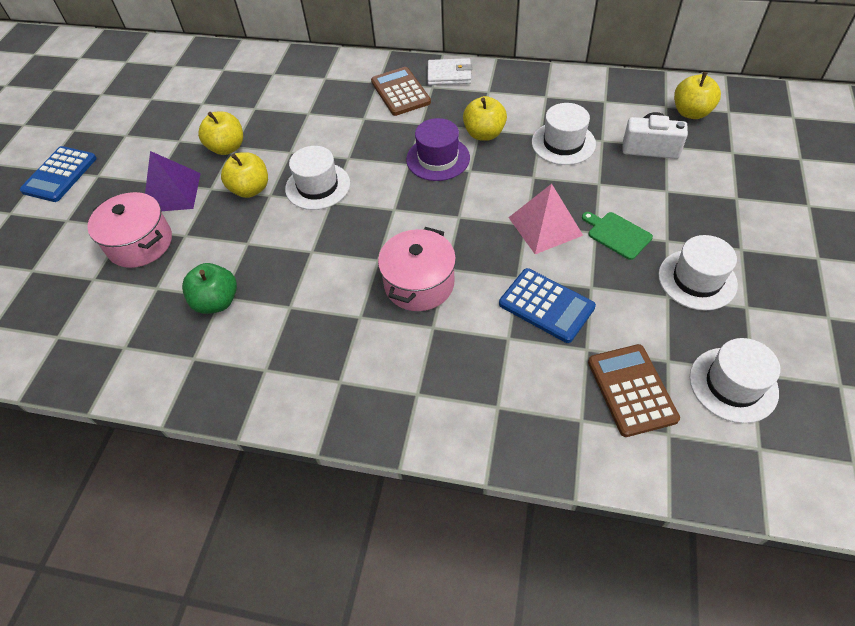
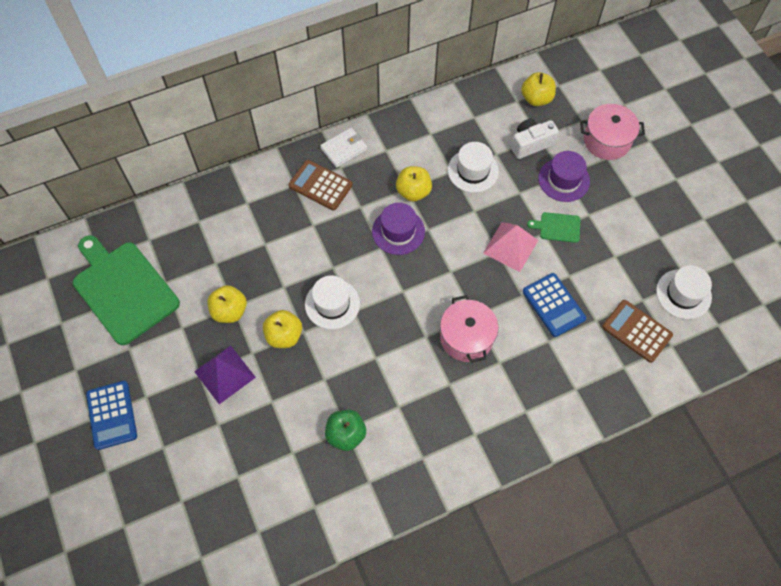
camera: 40 degrees left, 10 degrees up
pink pot [87,192,172,268] -> pink pot moved to [580,104,645,160]
blue calculator [499,268,596,343] -> blue calculator turned 60 degrees clockwise [523,273,586,337]
white hat [658,235,738,311] -> none
none -> green cutting board [73,235,180,345]
none -> purple hat [538,151,590,202]

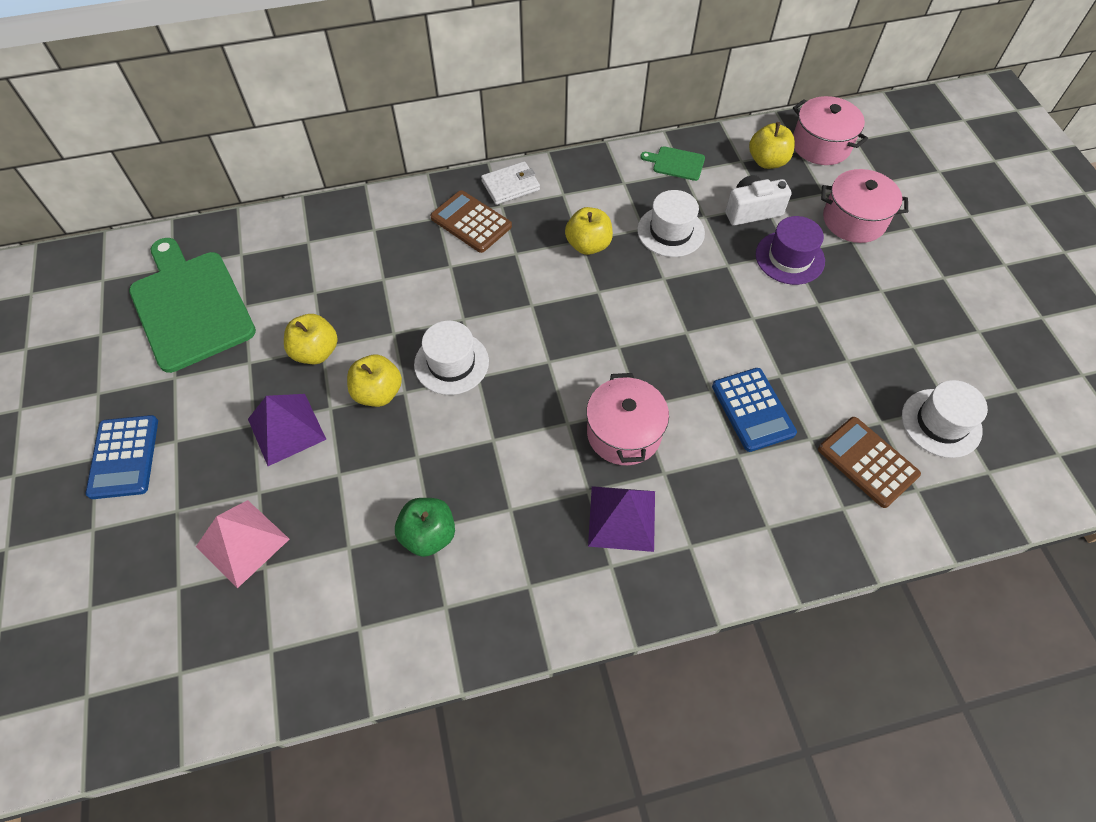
camera: 10 degrees right, 5 degrees down
purple hat [372,203,425,255] -> none
pink pyramid [483,222,538,272] -> pink pyramid moved to [196,500,289,588]
green cutting board [527,212,580,243] -> green cutting board moved to [640,146,705,181]
none -> purple pyramid [588,486,655,552]
none -> pink pot [793,96,868,165]

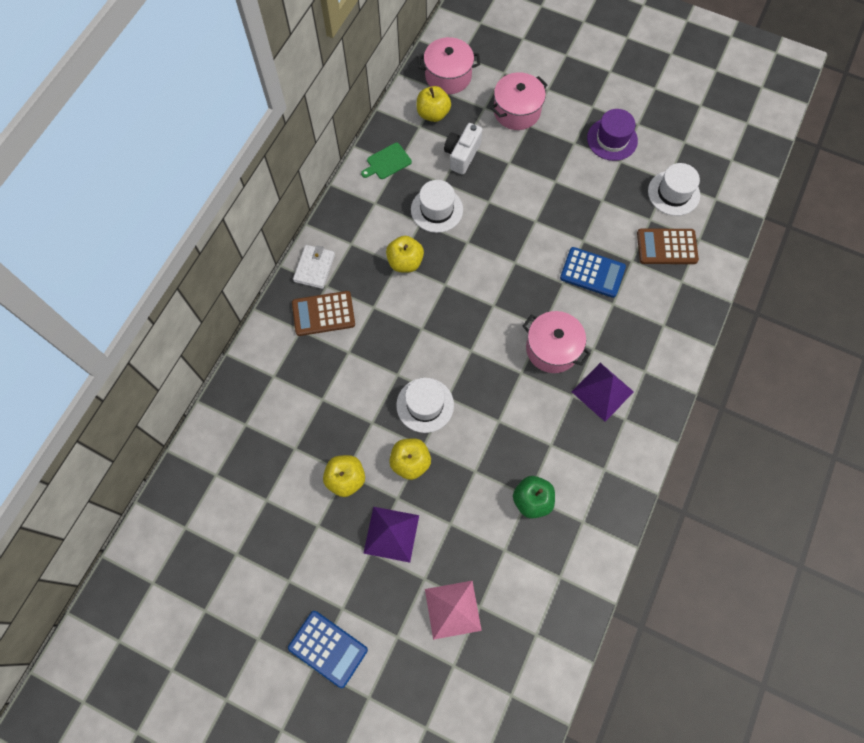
camera: 50 degrees left, 10 degrees up
green cutting board [129,238,256,373] -> none
purple hat [756,216,825,285] -> purple hat moved to [587,109,638,161]

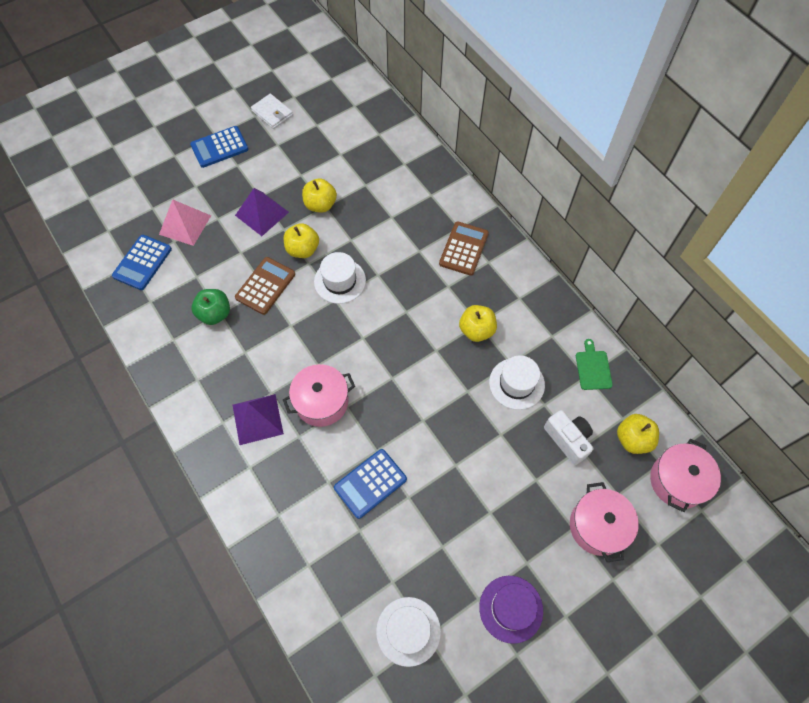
camera: 120 degrees right, 5 degrees down
white wallet [293,245,335,289] -> white wallet moved to [251,94,293,129]
brown calculator [637,229,699,264] -> brown calculator moved to [235,257,295,315]
none -> blue calculator [112,235,172,290]

